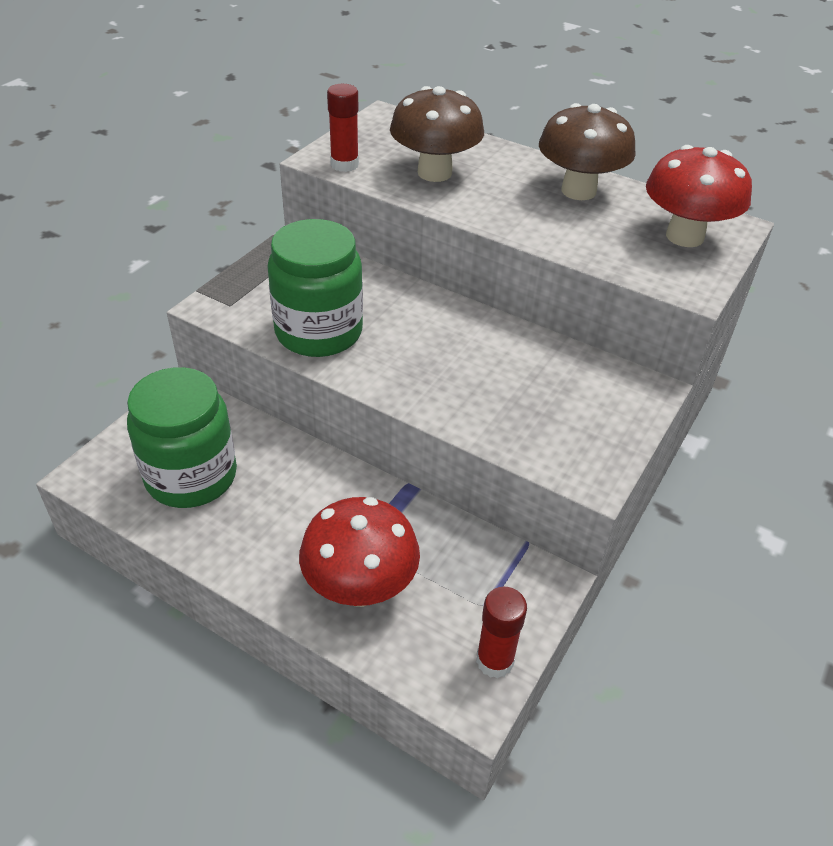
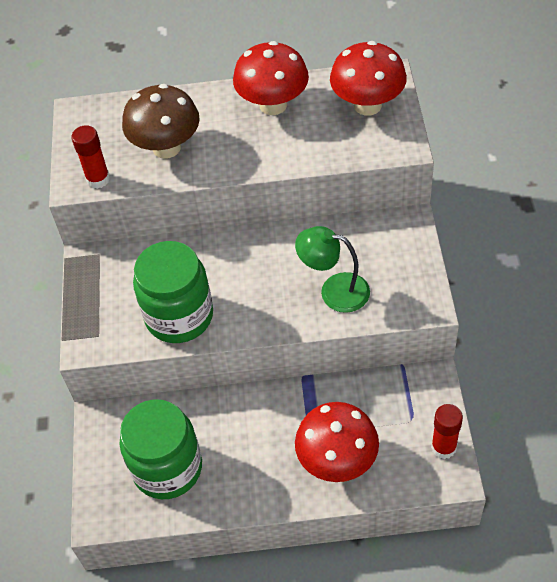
camera: 30 degrees left, 10 degrees up
brown mushroom [539,103,636,200] -> red mushroom [233,41,309,115]
none -> green lamp [295,226,370,313]

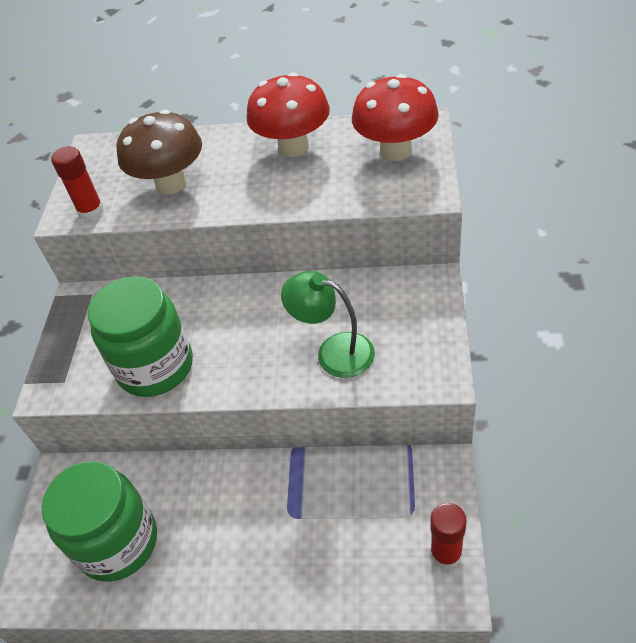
camera: 10 degrees right, 5 degrees down
red mushroom [295,402,379,482] -> none

